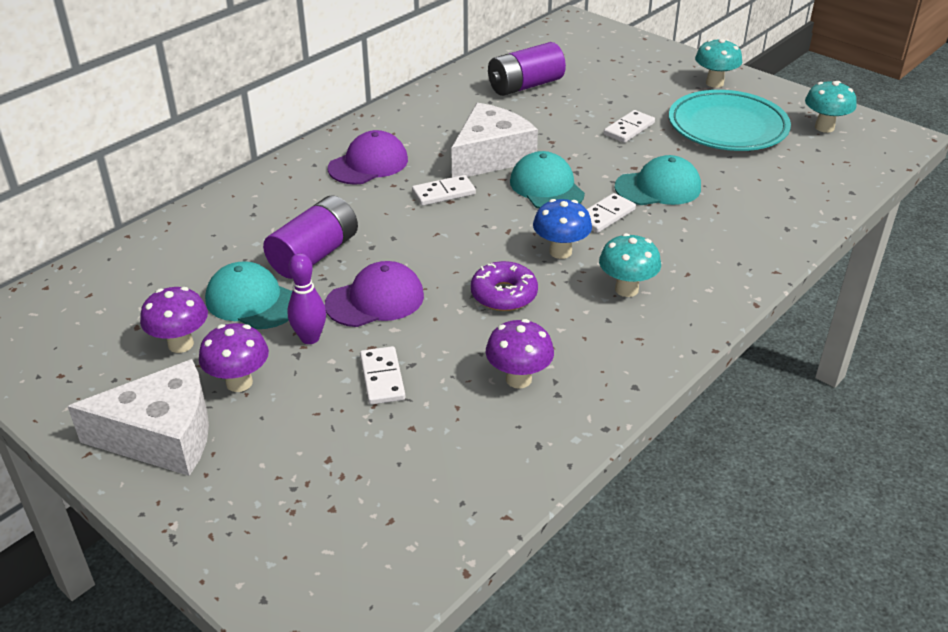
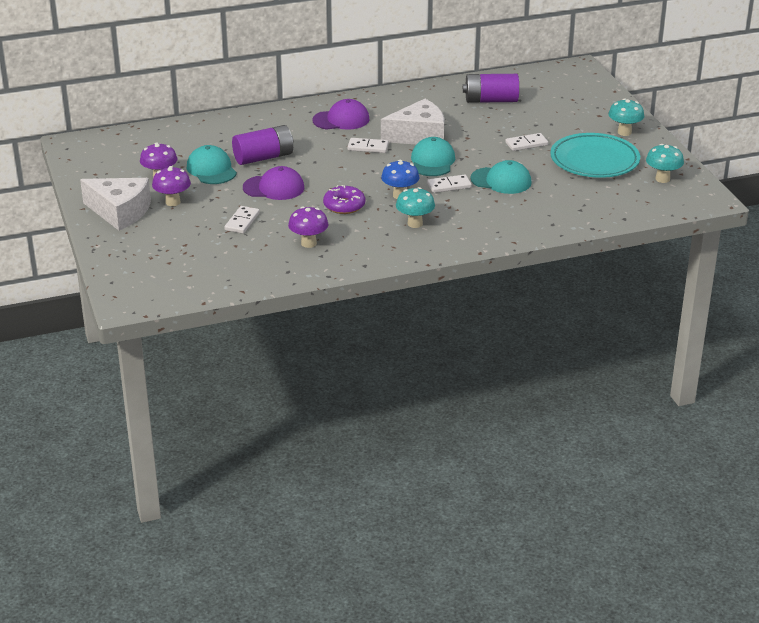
camera: 30 degrees right, 5 degrees down
purple bowling pin [288,253,326,344] -> none

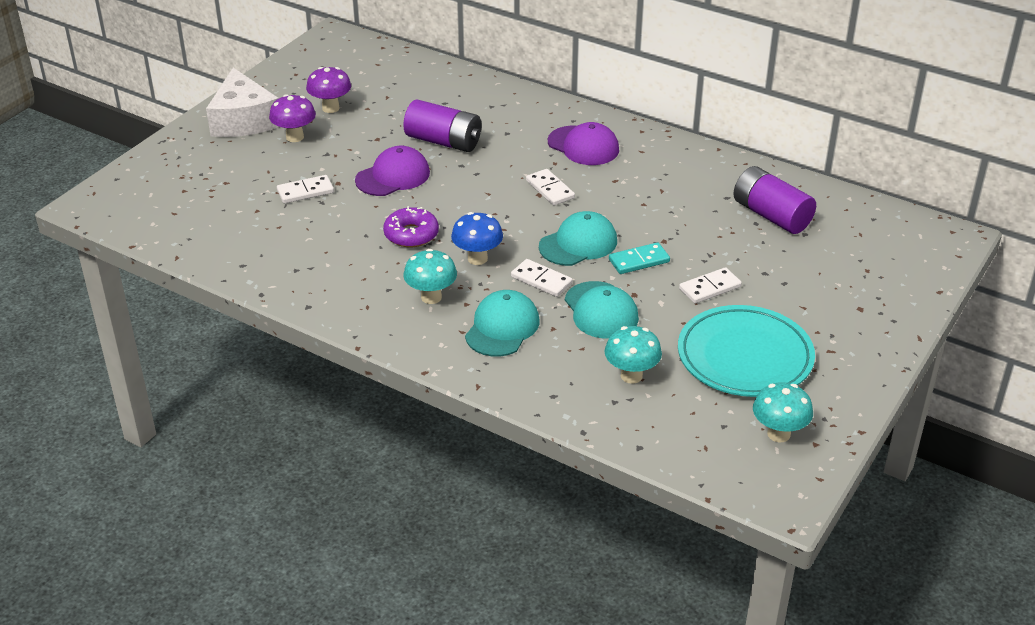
camera: 50 degrees right, 5 degrees up
turquoise cap [187,145,237,184] -> turquoise cap moved to [465,290,539,357]
purple cap [243,166,304,200] -> purple cap turned 90 degrees counterclockwise [355,146,430,196]
purple mushroom [288,207,328,248] -> none
white cheese [381,99,444,144] -> none
white domino [505,133,548,151] -> white domino turned 60 degrees counterclockwise [679,267,742,304]
turquoise mushroom [608,99,644,136] -> turquoise mushroom moved to [605,326,662,384]
none -> turquoise domino [609,242,670,274]

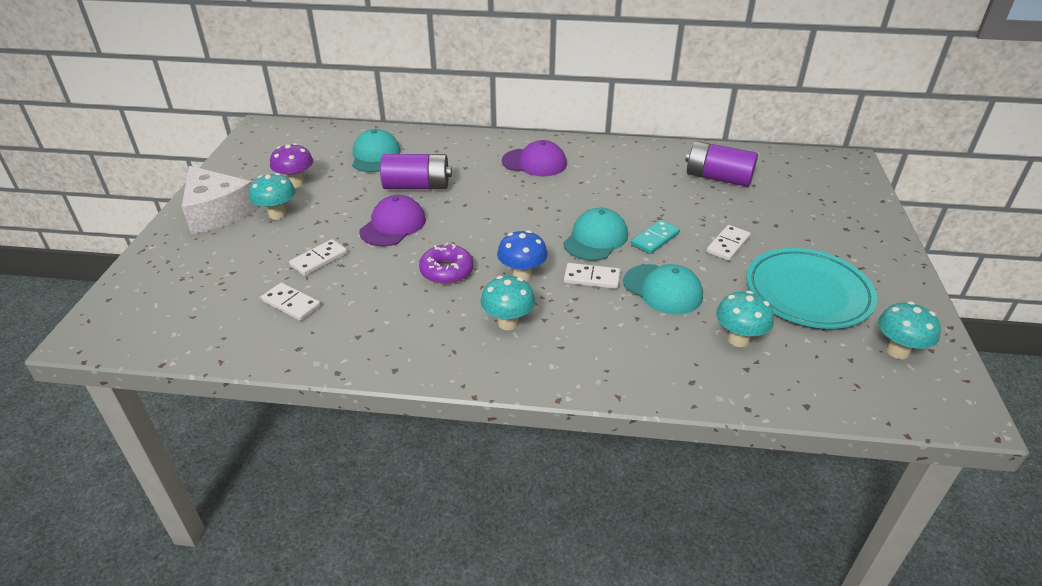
camera: 25 degrees left, 0 degrees up
purple mushroom [269,94,316,142] -> turquoise mushroom [249,173,295,220]
turquoise cap [465,290,539,357] -> turquoise cap moved to [352,129,401,172]
white domino [526,169,575,205] -> white domino moved to [261,283,321,321]

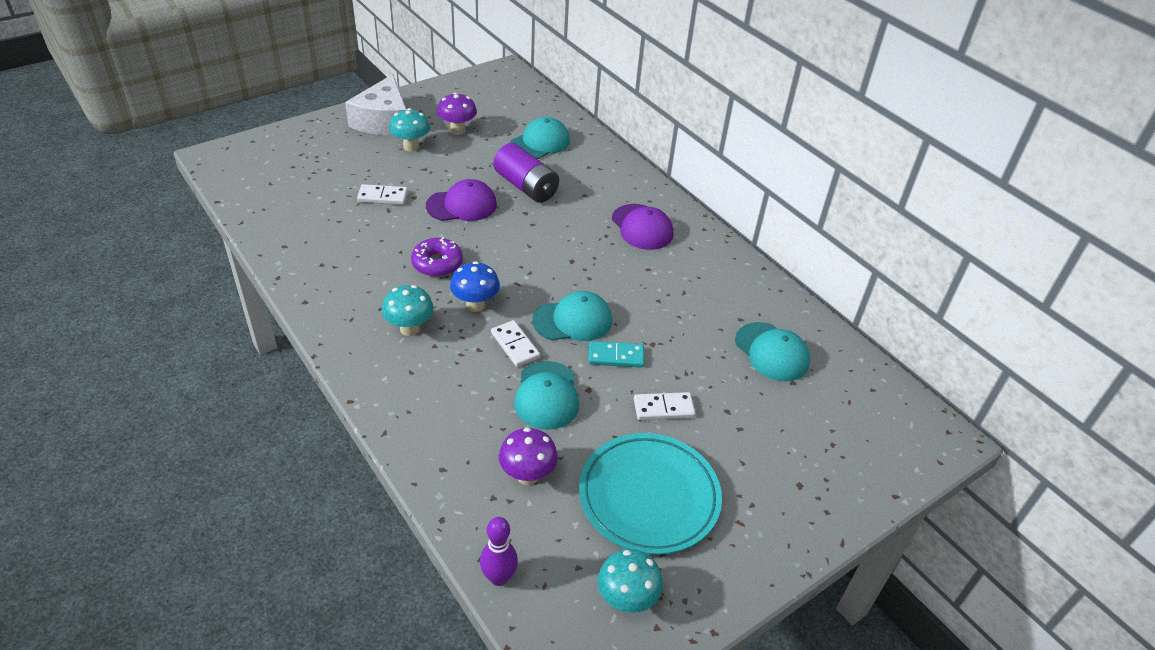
camera: 45 degrees right, 5 degrees up
white domino [261,283,321,321] -> none
purple battery [685,141,758,187] -> turquoise cap [735,322,810,382]
turquoise mushroom [716,291,774,347] -> purple mushroom [499,428,558,485]
none -> purple bowling pin [480,517,518,586]

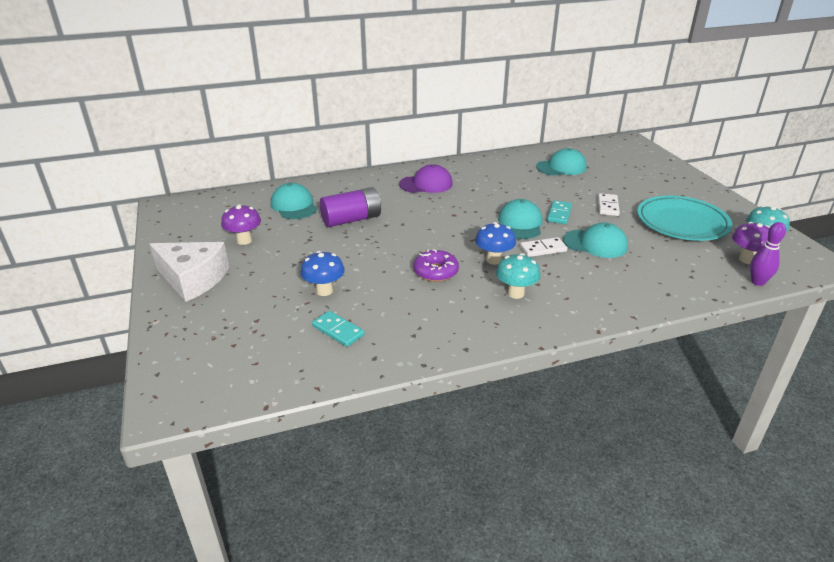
camera: 70 degrees left, 10 degrees down
white domino [357,184,408,205] -> blue mushroom [300,251,345,296]
turquoise mushroom [389,108,430,152] -> none
purple cap [426,179,497,221] -> none
purple mushroom [499,428,558,485] -> purple mushroom moved to [732,222,770,264]
none -> turquoise domino [312,311,365,347]

